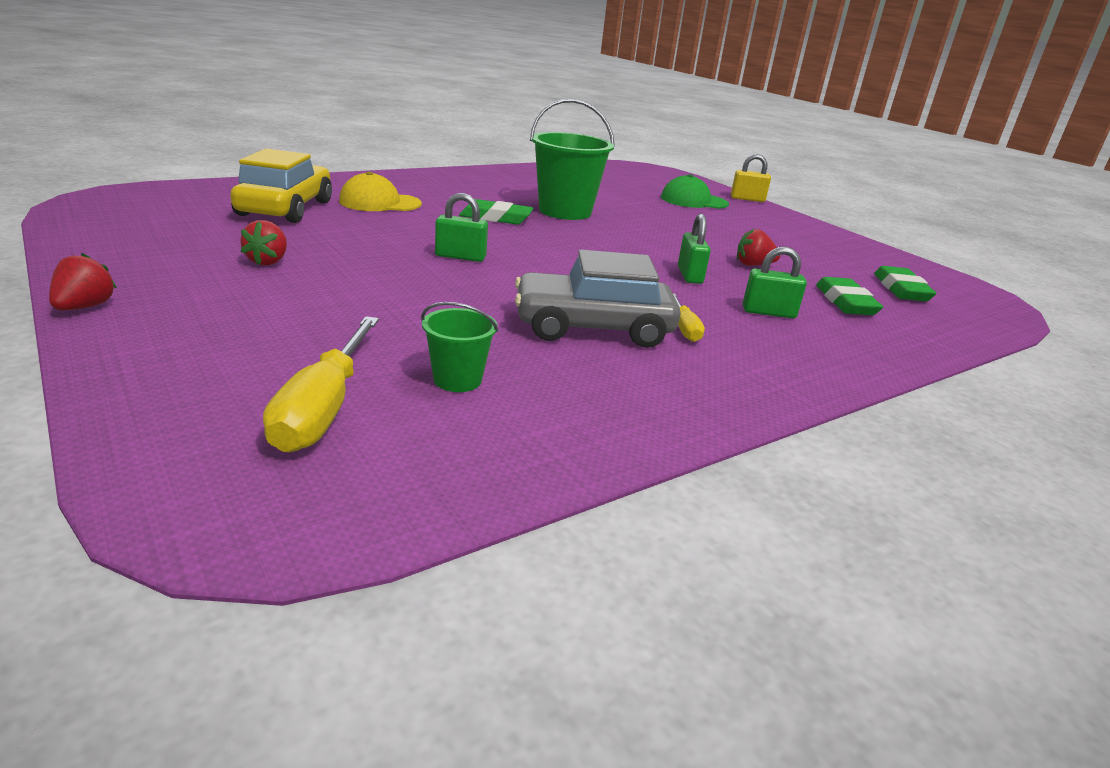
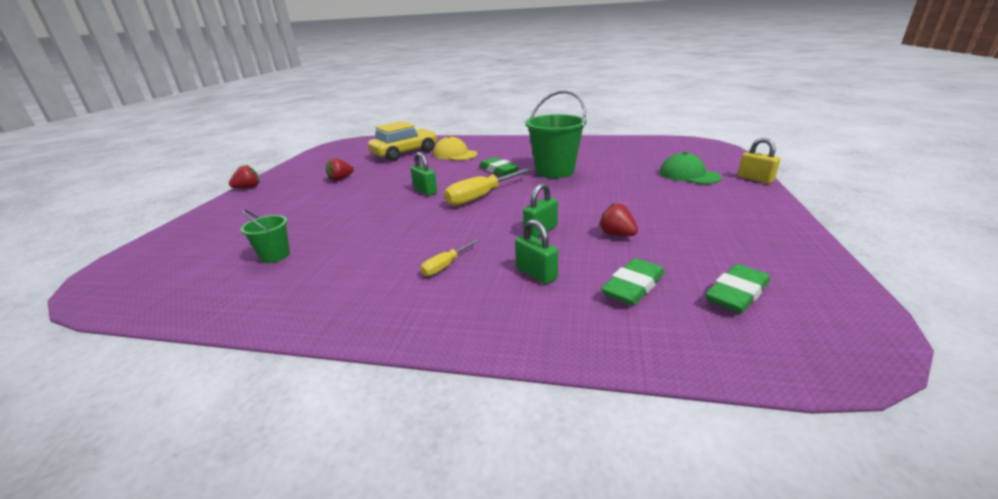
camera: 50 degrees right, 0 degrees up
yellow screwdriver [263,316,379,453] -> yellow screwdriver moved to [444,168,532,206]
grey car [515,250,680,348] -> none

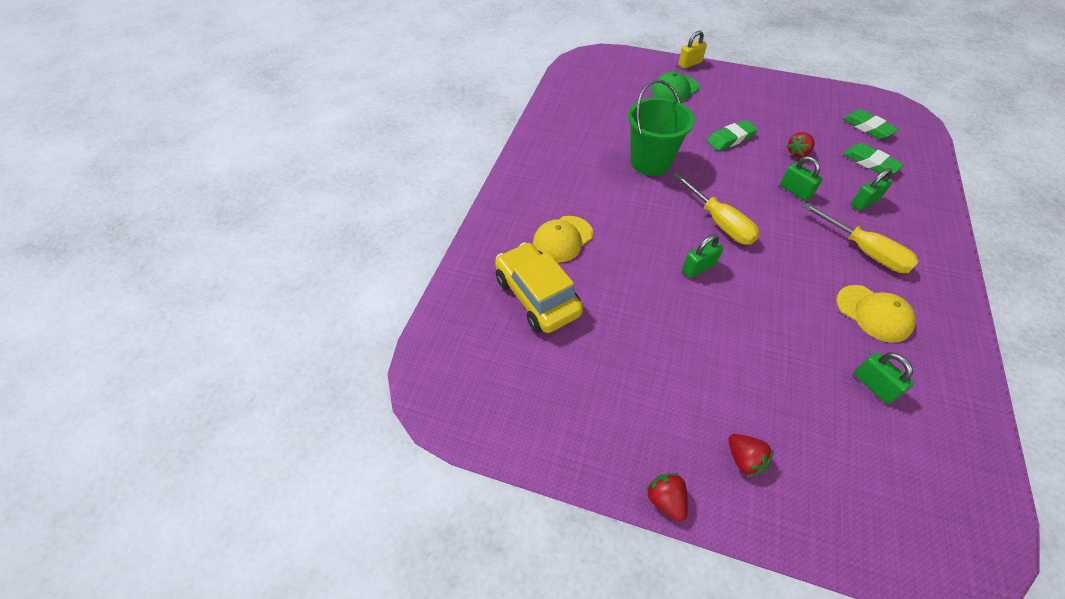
camera: 85 degrees left, 25 degrees up
green bucket [240,210,290,263] -> green padlock [854,352,914,404]
red strawberry [326,158,354,181] -> red strawberry moved to [728,434,774,477]
yellow screwdriver [420,239,480,276] -> yellow screwdriver [802,203,919,273], size x1.87
green eraser [479,157,519,176] -> green eraser moved to [707,120,758,151]
none -> yellow cap [836,285,916,343]

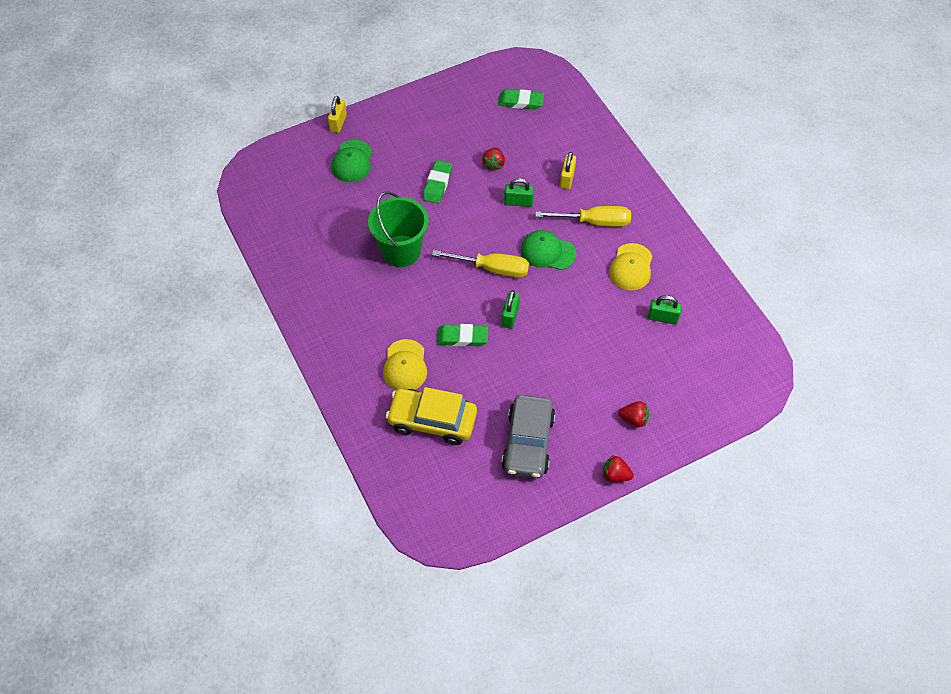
camera: 45 degrees left, 5 degrees up
yellow cap [836,285,916,343] -> yellow cap turned 105 degrees clockwise [609,243,653,291]
green eraser [843,143,904,174] -> green eraser moved to [437,324,488,347]
green padlock [851,168,893,211] -> yellow padlock [560,152,576,190]
none -> grey car [502,394,555,478]
none -> green cap [521,230,576,270]

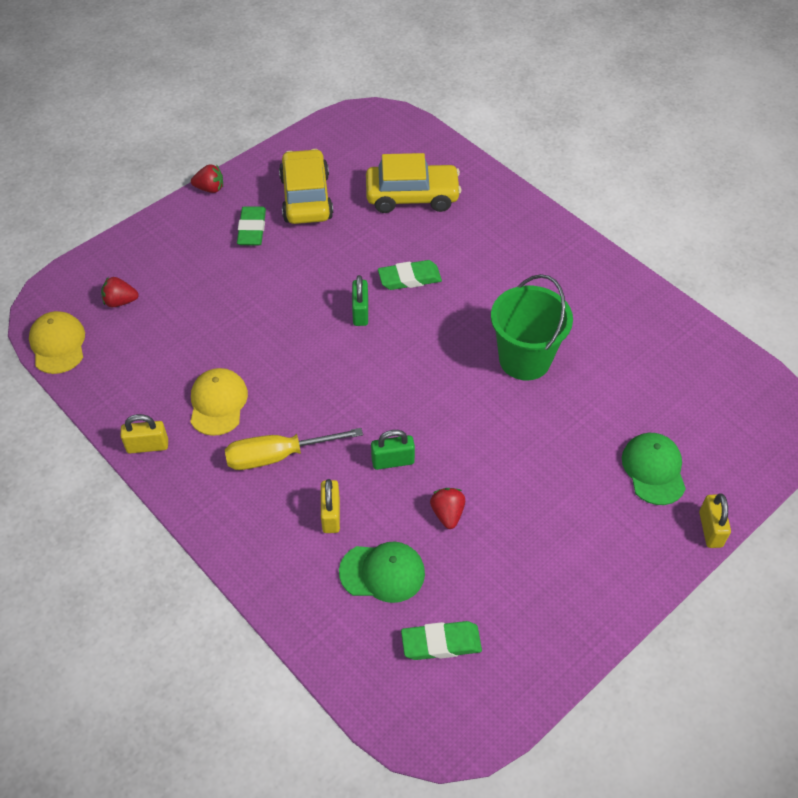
camera: 165 degrees right, 5 degrees down
yellow cap [383,339,427,390] -> yellow cap moved to [29,311,85,374]
green eraser [423,160,452,204] -> green eraser moved to [237,206,266,245]
yellow screwdriver [432,250,529,278] -> none
grey car [502,394,555,478] -> yellow car [279,149,333,224]
green cap [521,230,576,270] -> green cap moved to [339,542,425,603]
red strawberry [618,401,649,427] -> red strawberry moved to [101,277,139,307]
green padlock [648,295,682,325] -> none
none -> yellow padlock [120,414,168,454]

